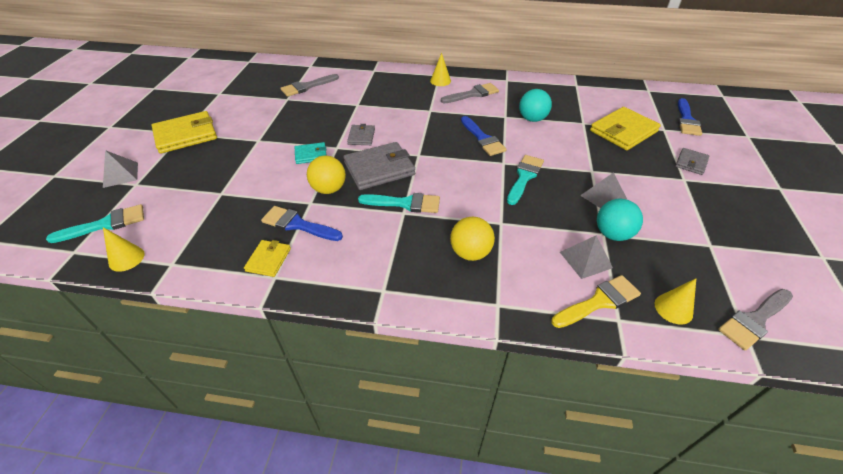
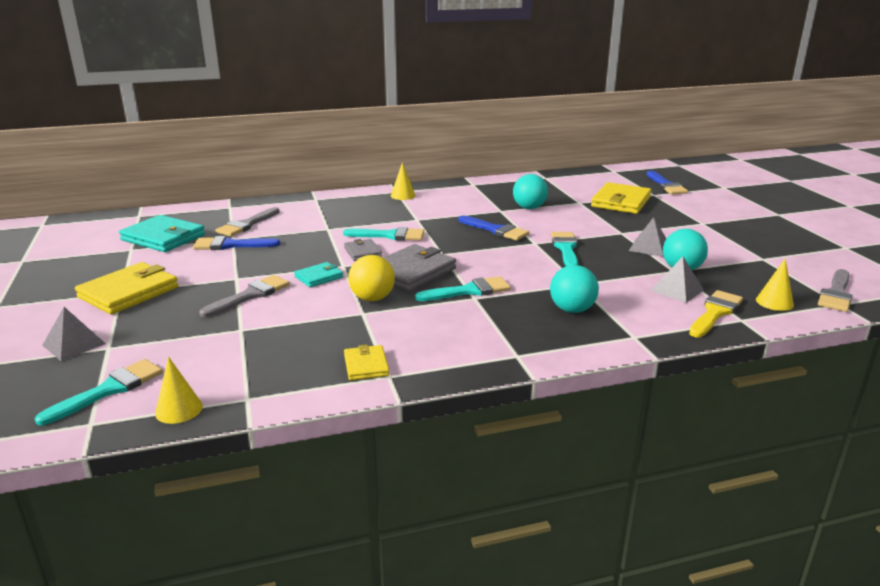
camera: 25 degrees left, 20 degrees down
blue brush [261,206,343,241] -> blue brush moved to [193,236,280,250]
grey brush [441,83,499,103] -> grey brush moved to [199,275,290,317]
yellow ball [450,217,495,261] -> turquoise ball [550,265,599,313]
grey wallet [675,148,709,175] -> none
none -> turquoise wallet [119,215,205,252]
none -> turquoise brush [343,227,424,241]

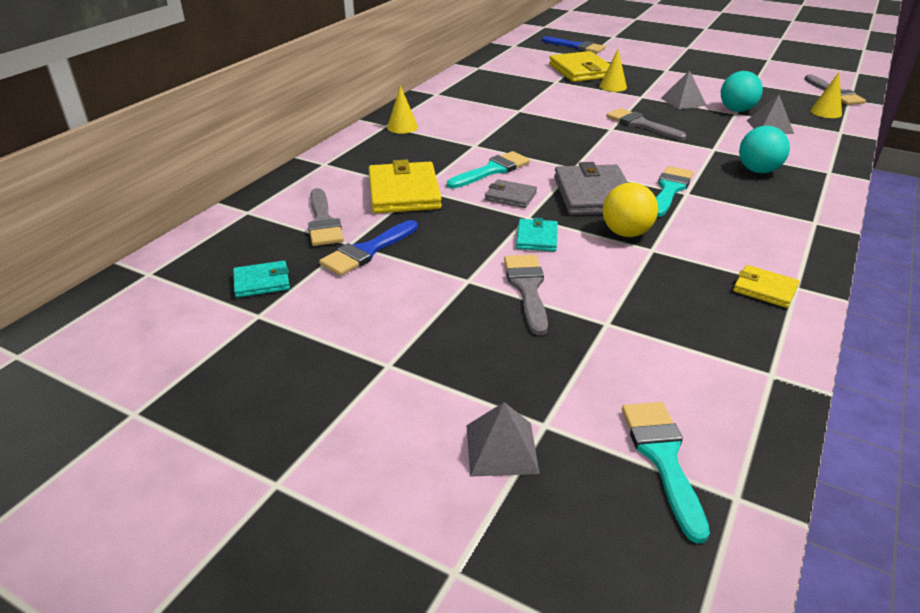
camera: 45 degrees left, 10 degrees up
yellow wallet [75,262,179,315] -> yellow wallet moved to [369,160,442,213]
turquoise wallet [119,215,205,252] -> turquoise wallet [233,261,290,298], size x0.53
yellow cone [155,357,203,424] -> yellow cone moved to [599,50,627,92]
blue brush [459,215,529,241] -> none
turquoise ball [513,174,548,209] -> none
turquoise brush [551,232,578,266] -> grey brush [606,108,687,140]
yellow brush [689,290,743,337] -> none

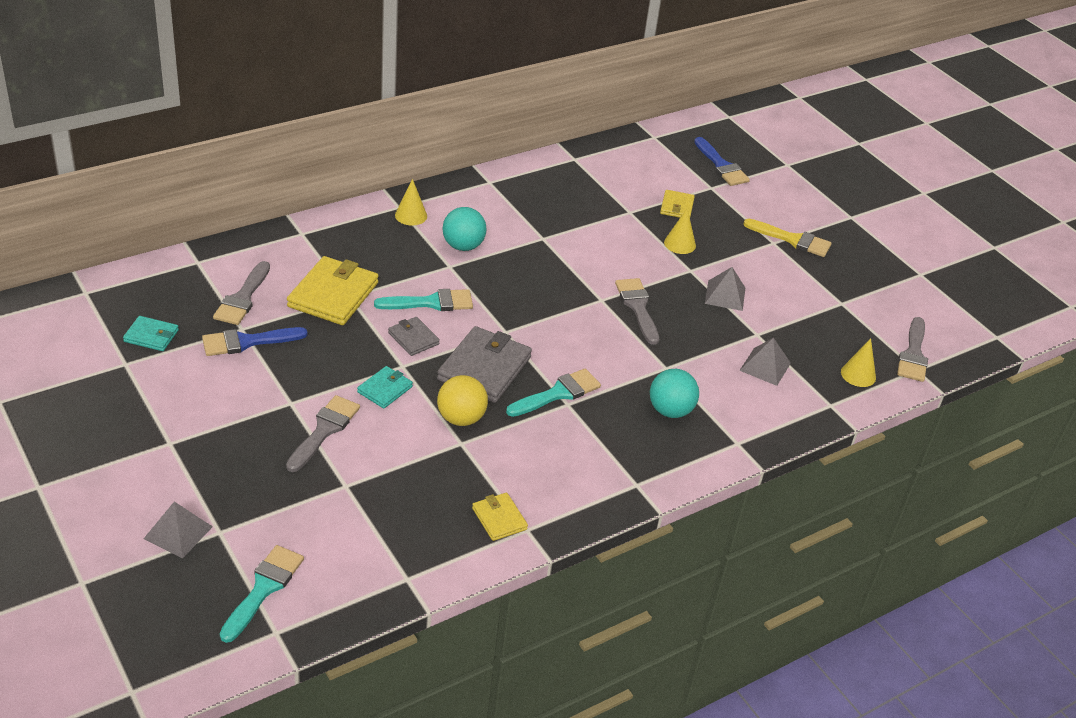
camera: 25 degrees right, 5 degrees up
yellow wallet [549,51,610,82] -> yellow wallet [660,190,695,218], size x0.53
turquoise ball [721,71,763,112] -> turquoise ball moved to [442,207,487,251]
none -> yellow brush [743,219,832,257]

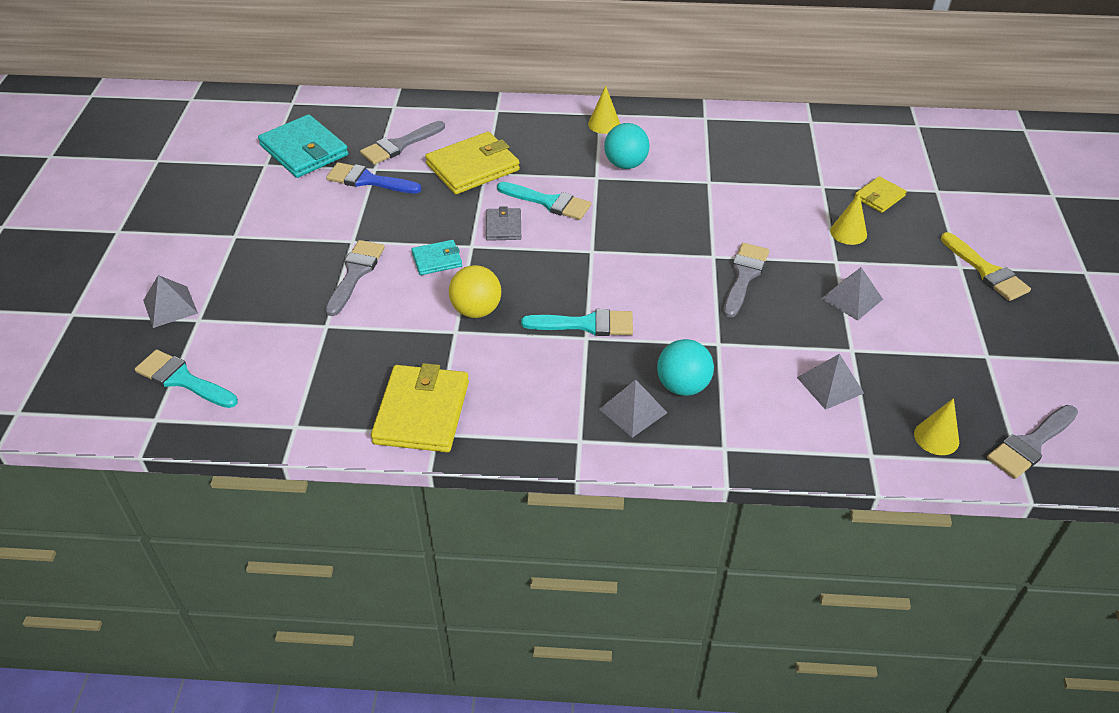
camera: 40 degrees right, 5 degrees up
turquoise wallet [123,316,179,351] -> turquoise wallet [258,114,348,178], size x1.88
turquoise brush [220,545,304,643] -> turquoise brush turned 120 degrees counterclockwise [135,350,238,408]
grey brush [286,395,360,472] -> grey brush turned 45 degrees counterclockwise [325,240,385,316]
grey wallet [437,326,532,403] -> none
yellow wallet [472,492,528,541] -> yellow wallet [371,363,469,452], size x1.88
blue brush [694,137,750,186] -> none
none -> grey pyramid [599,379,667,438]

